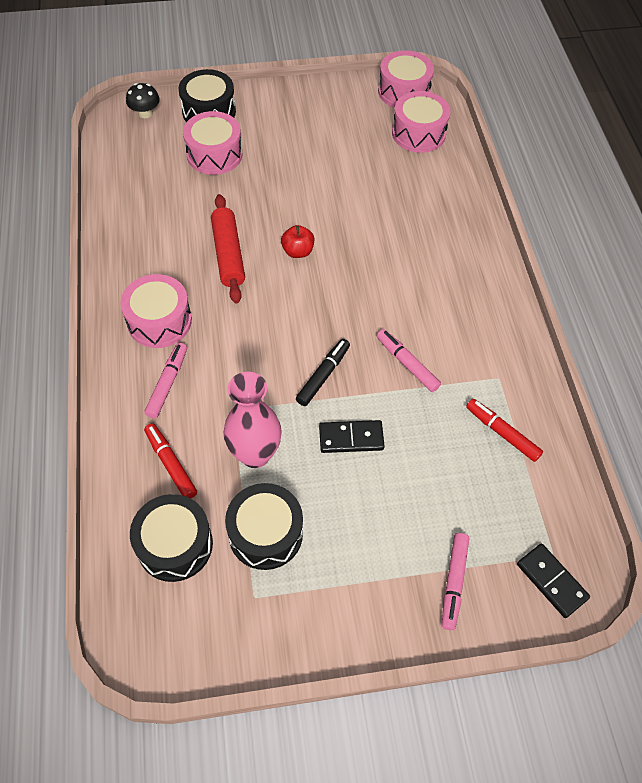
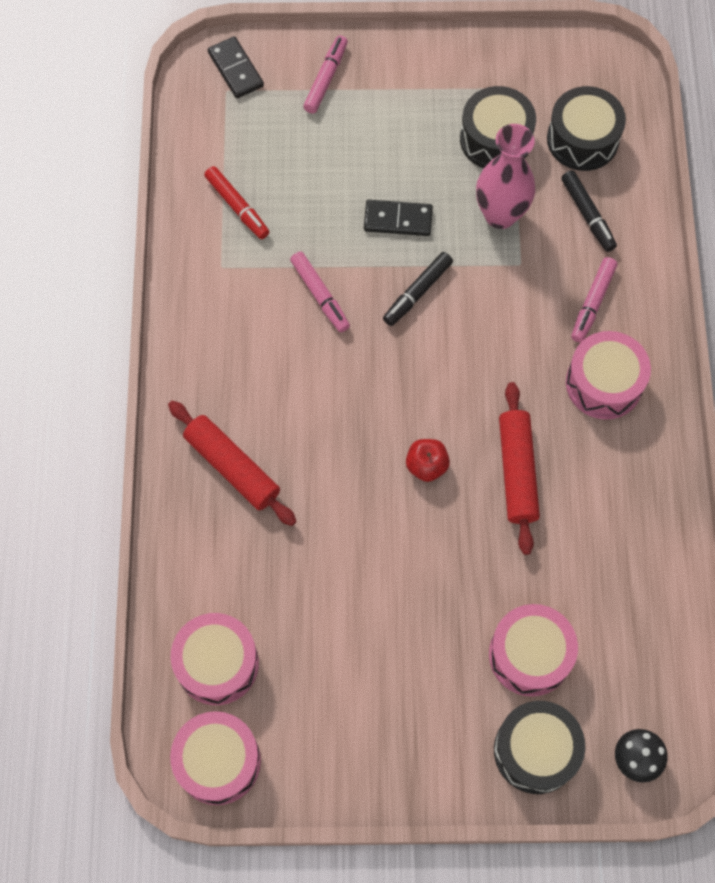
camera: 170 degrees left, 10 degrees up
red marker [144,423,197,499] -> black marker [561,170,617,252]
none -> red rolling pin [168,401,297,526]

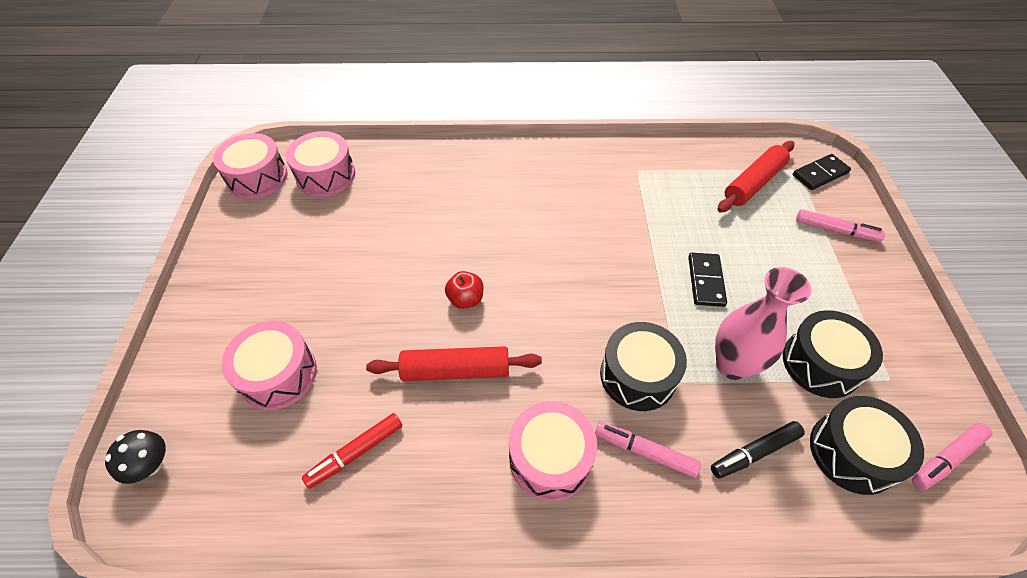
camera: 90 degrees right, 15 degrees down
red rolling pin [168,401,297,526] -> red rolling pin moved to [718,141,794,213]
red marker [204,166,269,239] -> red marker moved to [302,413,402,489]
pink marker [290,251,350,332] -> pink marker moved to [912,423,993,490]
black marker [383,252,453,326] -> none
black drum [494,701,585,794] -> black drum moved to [600,322,687,411]

